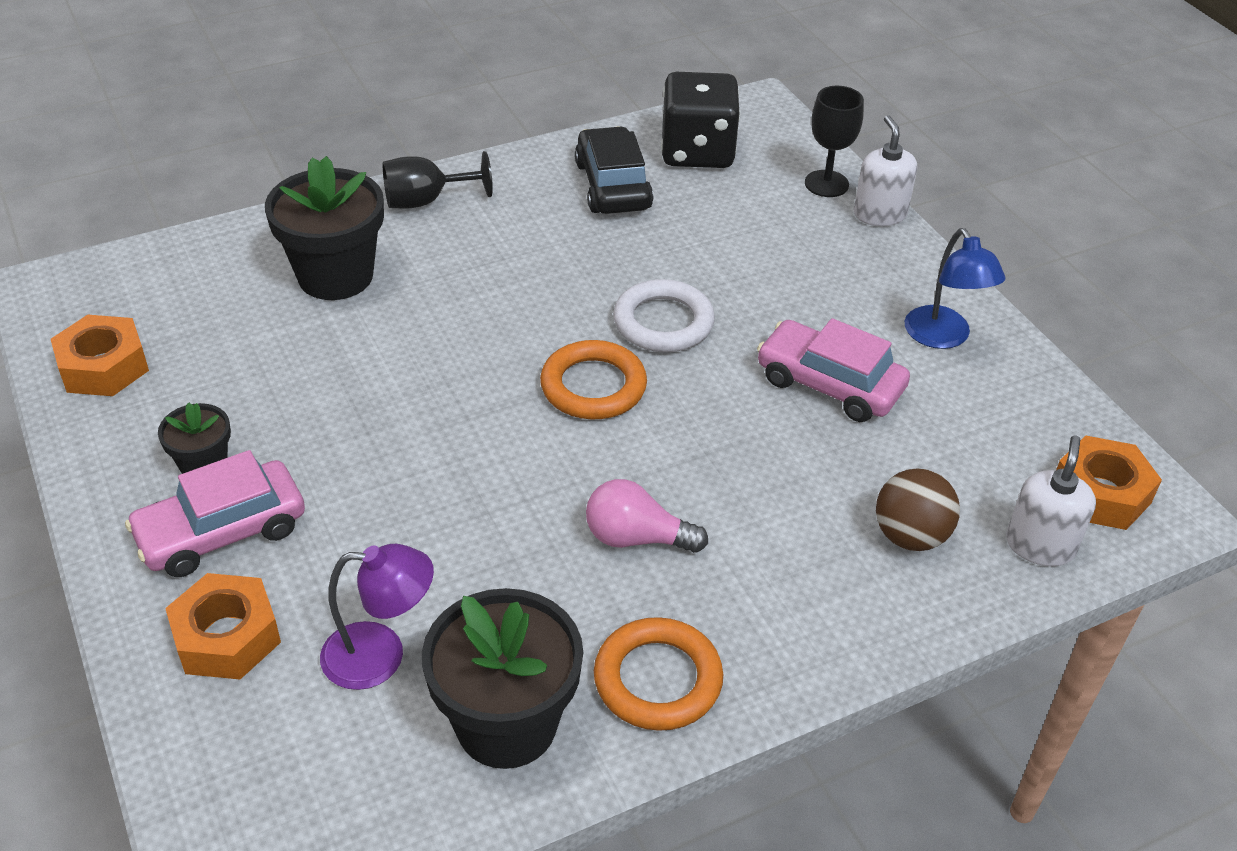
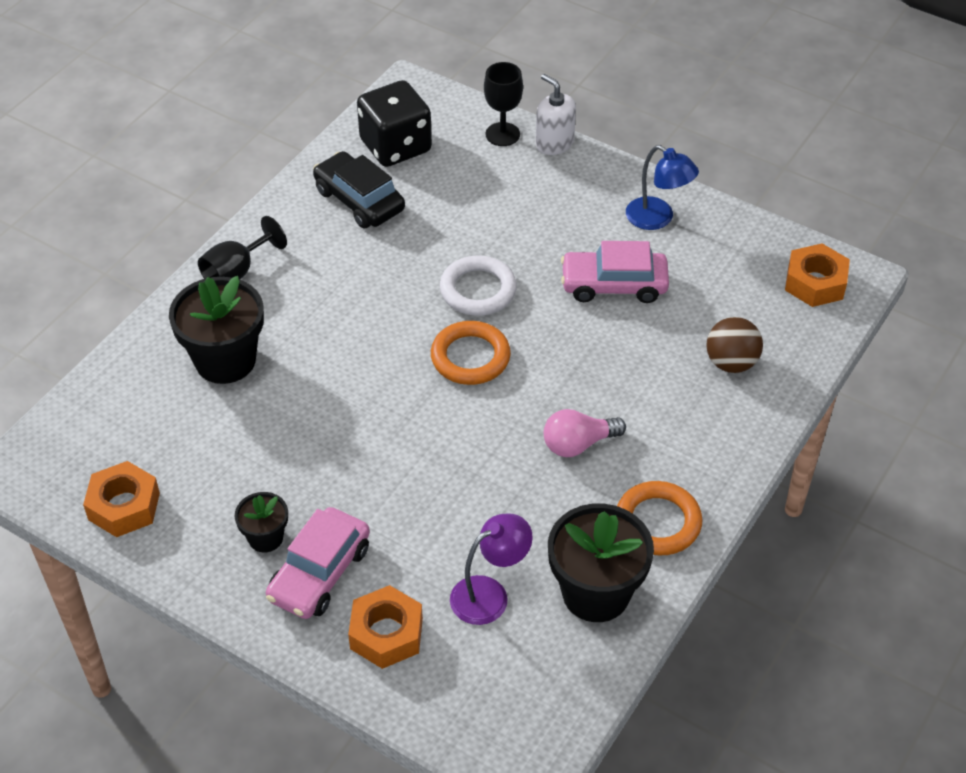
camera: 30 degrees left, 5 degrees up
white soap dispenser [1006,436,1096,566] -> none

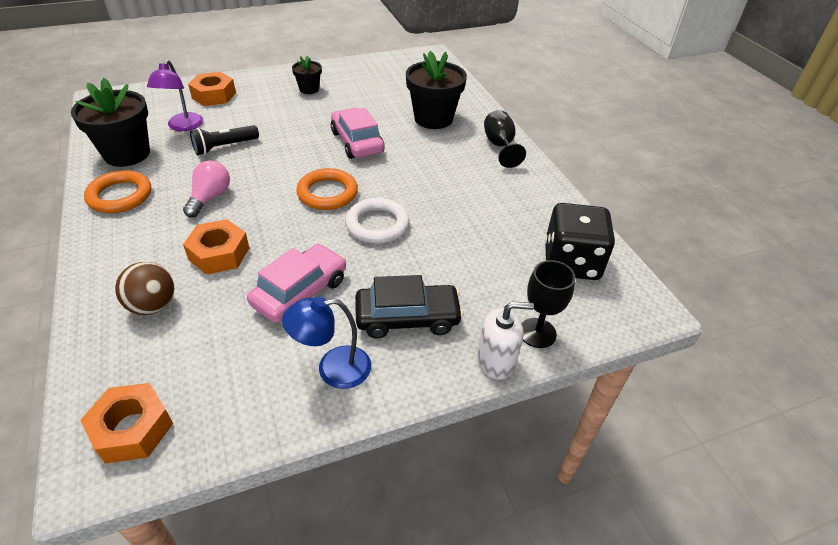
camera: 125 degrees right, 5 degrees down
orange nut [83,461,160,537] -> orange nut moved to [183,219,249,275]
pink car [265,507,370,619] -> pink car moved to [331,108,385,159]
black car [313,151,405,228] -> black car moved to [355,275,463,339]
none -> black flashlight [190,125,259,155]

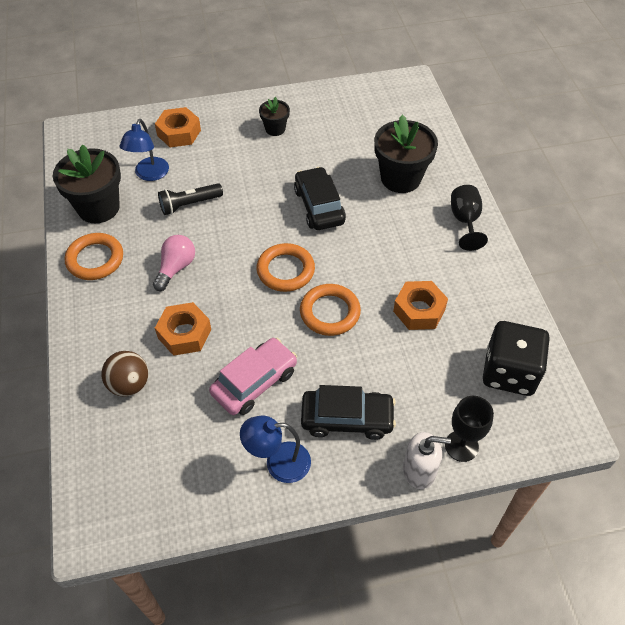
camera: 10 degrees right, 10 degrees up
orange nut [80,383,173,464] -> orange nut moved to [393,281,448,330]
purple lamp [147,60,203,131] -> blue lamp [120,119,169,181]
pink car [331,108,385,159] -> black car [294,167,346,230]
white ring [345,198,410,244] -> orange ring [300,284,361,336]

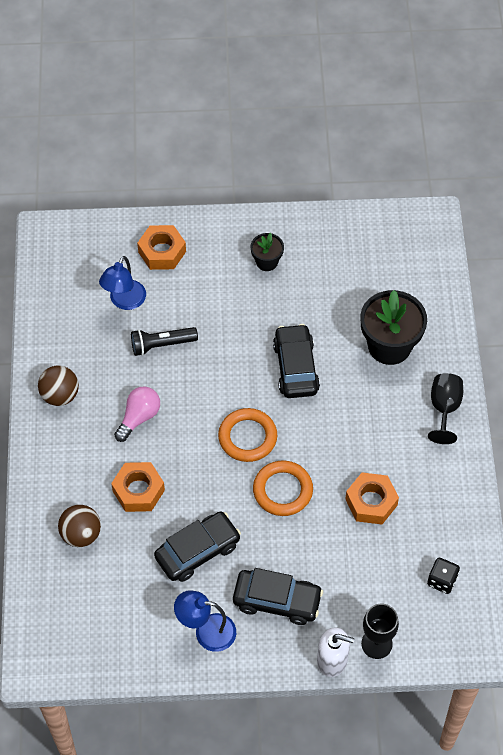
camera: 10 degrees right, 5 degrees up
black flower pot [53,145,121,223] -> none
orange ring [65,233,123,280] -> brown ball [38,366,79,406]
pink car [209,338,297,415] -> black car [154,511,241,582]
black dice [483,321,550,396] -> black dice [427,558,460,594], size x0.50

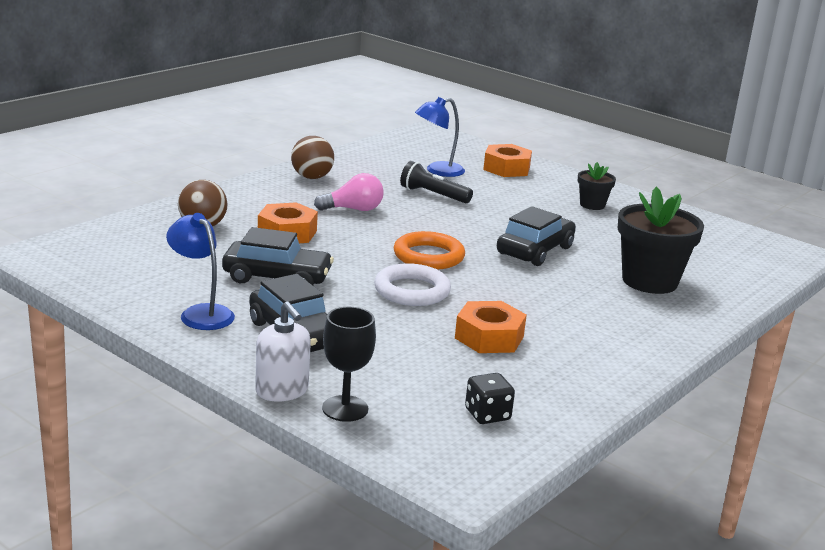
camera: 40 degrees right, 35 degrees down
orange ring [253,461,313,516] -> white ring [374,263,451,306]
black goblet [428,373,463,444] -> none

